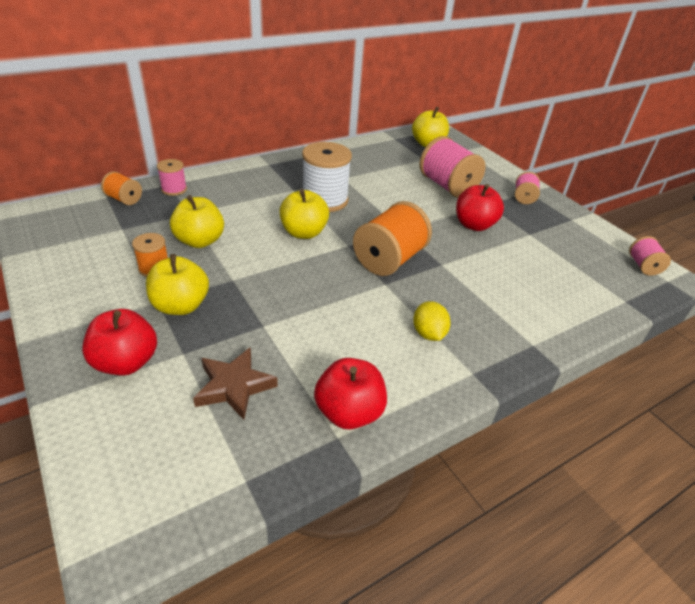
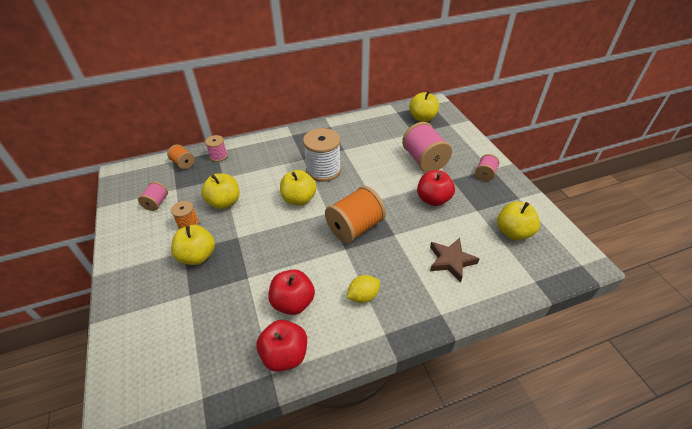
camera: 15 degrees right, 5 degrees up
red apple [82,309,157,376] -> red apple moved to [269,269,315,315]
brown star [193,347,278,420] -> brown star moved to [430,238,480,282]
yellow lemon [413,301,451,341] -> yellow lemon turned 60 degrees clockwise [346,275,380,303]
pink spool [629,236,671,276] -> pink spool moved to [138,182,168,211]
none -> yellow apple [497,201,540,240]

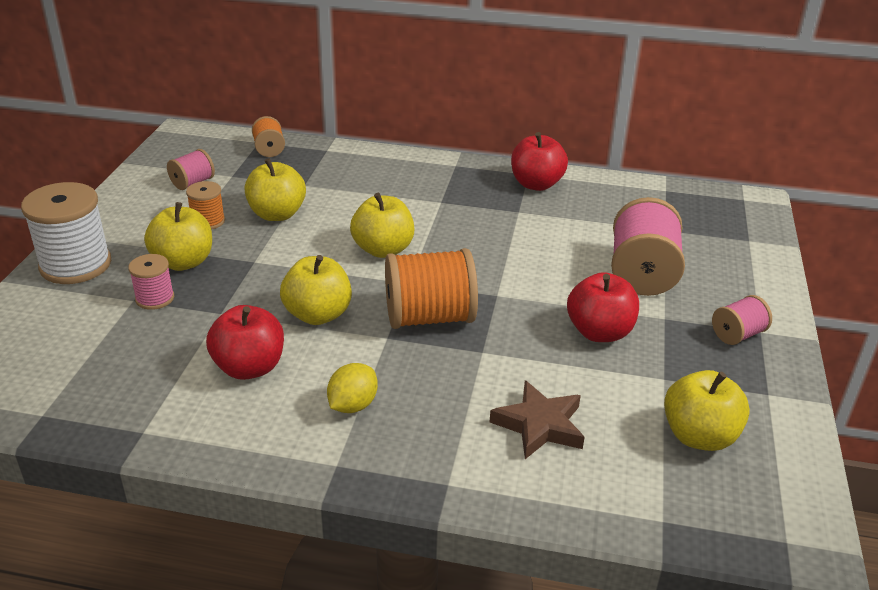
camera: 30 degrees right, 10 degrees down
pink spool [205,135,228,162] -> pink spool moved to [128,254,174,310]
red apple [256,320,307,372] -> red apple moved to [511,132,568,191]
white spool [303,128,341,182] -> white spool moved to [21,182,111,284]
yellow lemon [346,275,380,303] -> yellow lemon turned 60 degrees counterclockwise [327,363,378,413]
yellow apple [409,91,439,122] -> yellow apple moved to [280,255,352,325]

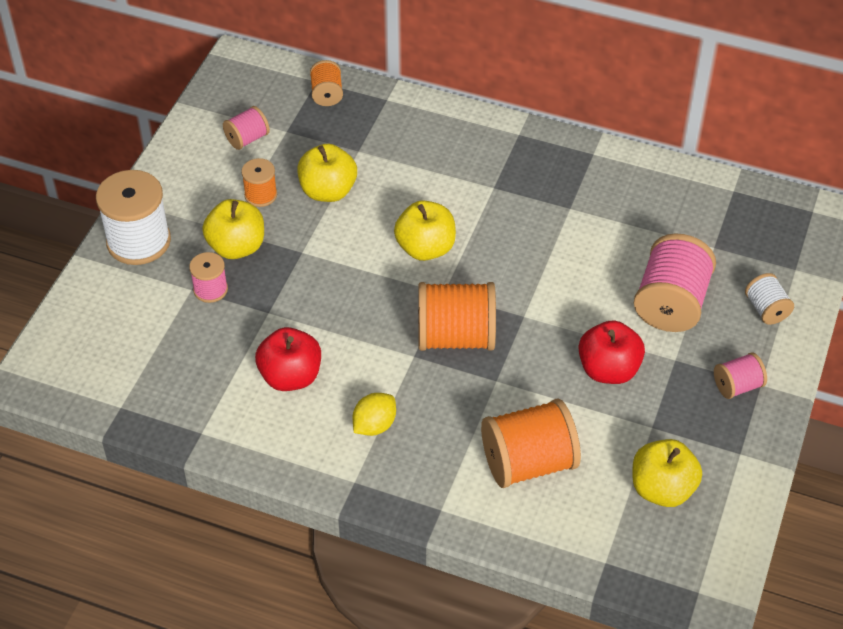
camera: 10 degrees right, 15 degrees up
yellow apple [280,255,352,325] -> none
brown star [490,380,585,459] -> orange spool [481,399,581,488]
red apple [511,132,568,191] -> none
none -> white spool [745,273,794,325]

